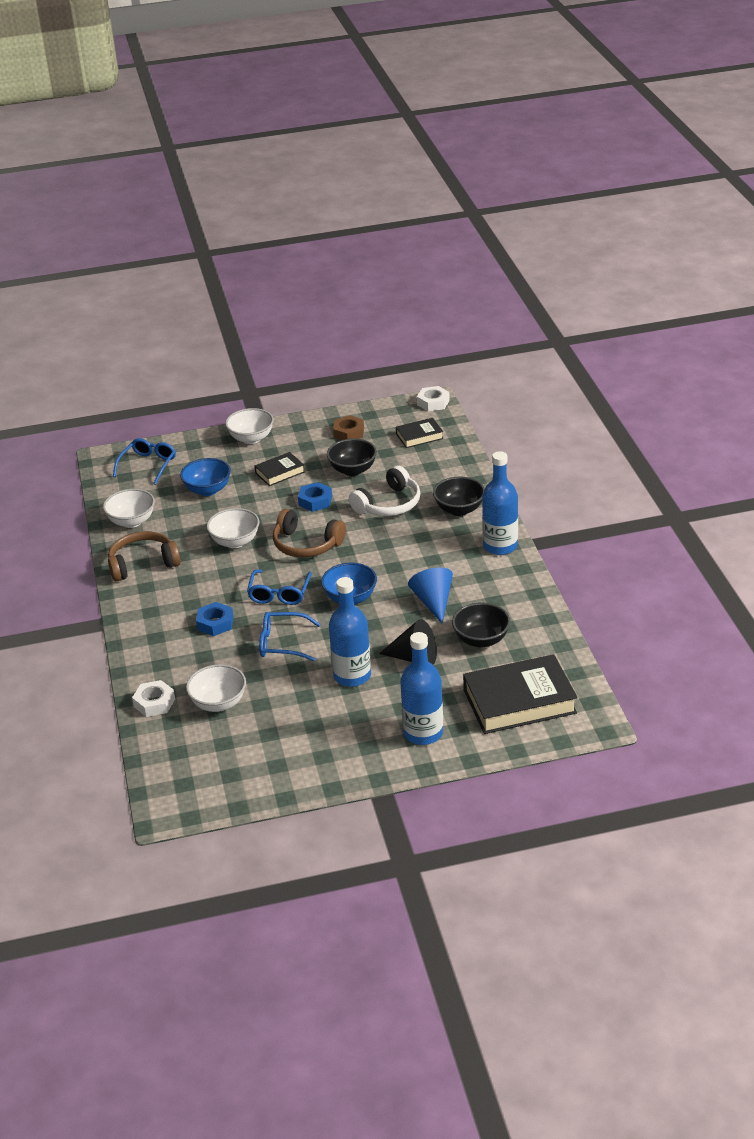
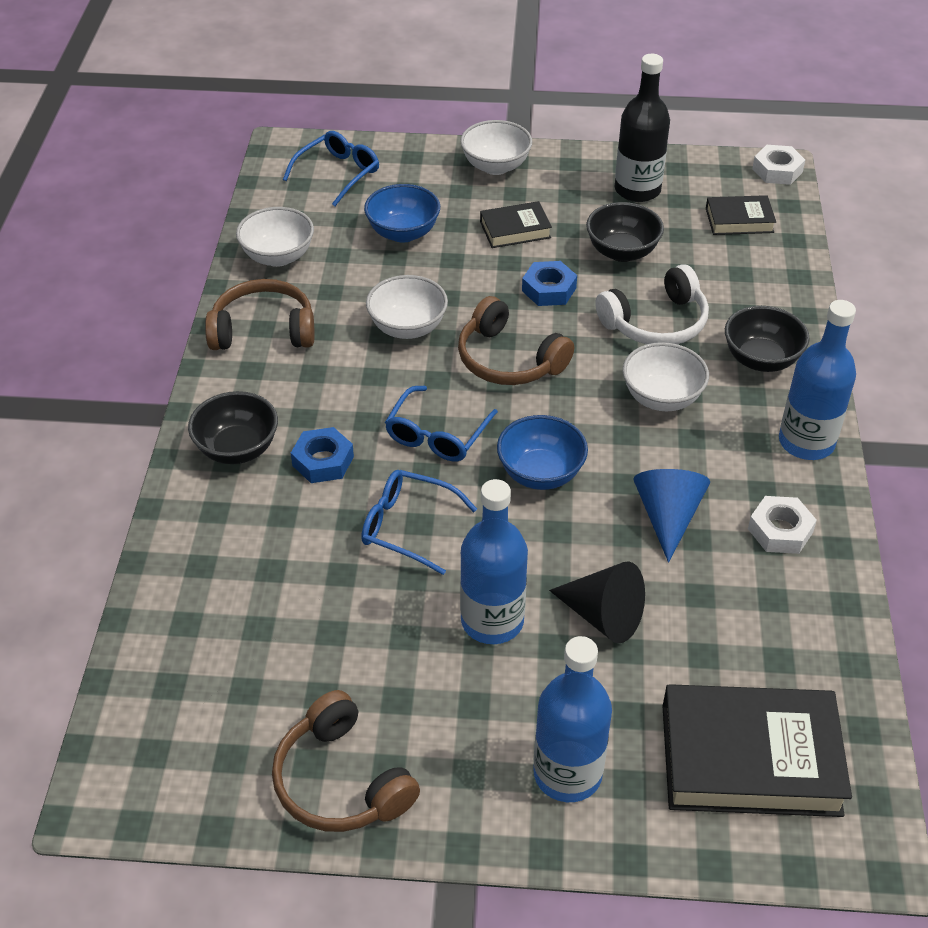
camera: 15 degrees right, 10 degrees up
white nut [132,680,175,717] -> white nut moved to [748,496,817,554]
white bowl [186,664,246,712] -> white bowl moved to [623,342,709,411]
brown nut [333,415,364,440] -> black bottle [615,54,670,202]
black bowl [452,602,510,648] -> black bowl moved to [188,391,278,464]
none -> brown headphones [272,690,420,832]

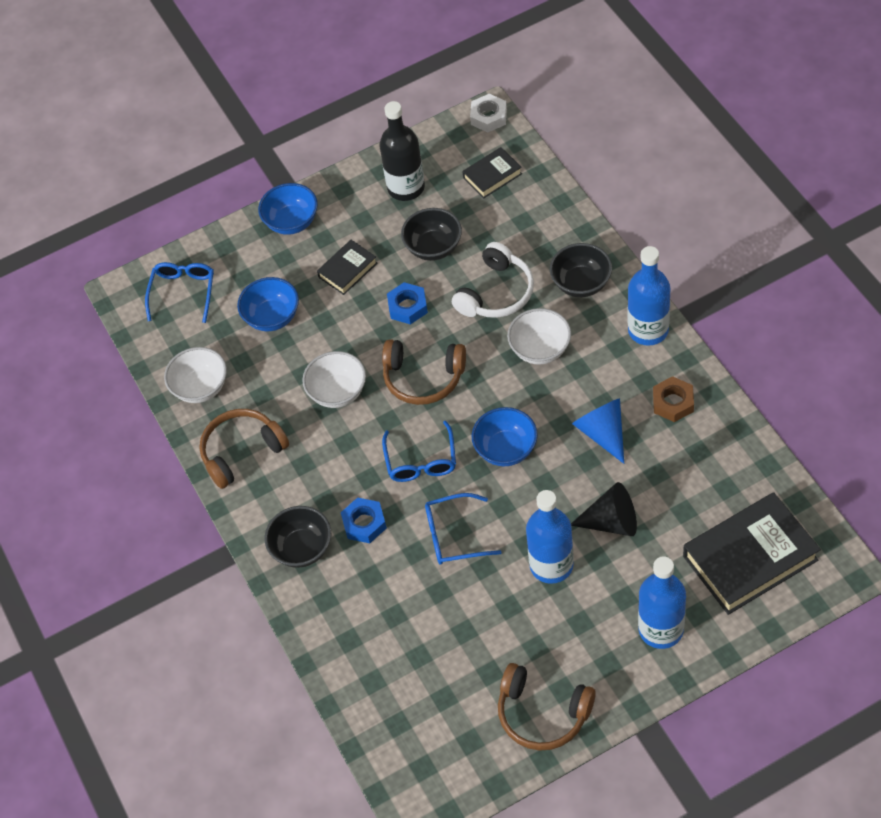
camera: 25 degrees left, 10 degrees up
white bowl [460,120,533,175] -> blue bowl [258,183,318,235]
white nut [748,496,817,554] -> brown nut [653,376,694,422]

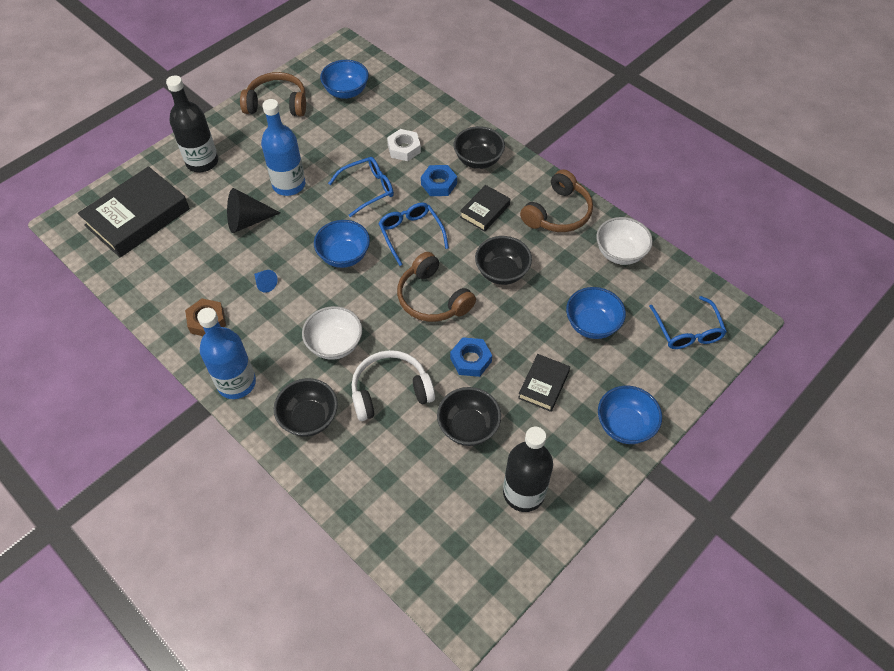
camera: 155 degrees right, 0 degrees up
white bowl [302,351,366,408] -> black bowl [475,236,532,285]
brown headphones [382,339,466,405] -> brown headphones turned 120 degrees counterclockwise [397,252,476,322]
white headphones [452,242,534,318] -> white headphones turned 60 degrees clockwise [351,350,435,421]
black book [462,147,522,198] -> black book moved to [460,185,510,232]
white nut [470,94,507,132] -> white nut moved to [387,129,421,161]
blue cone [572,398,624,464] -> blue cone [254,270,278,293], size x0.51
blue bottle [638,556,686,649] -> black bottle [166,76,218,172]
none -> blue bowl [320,60,369,99]

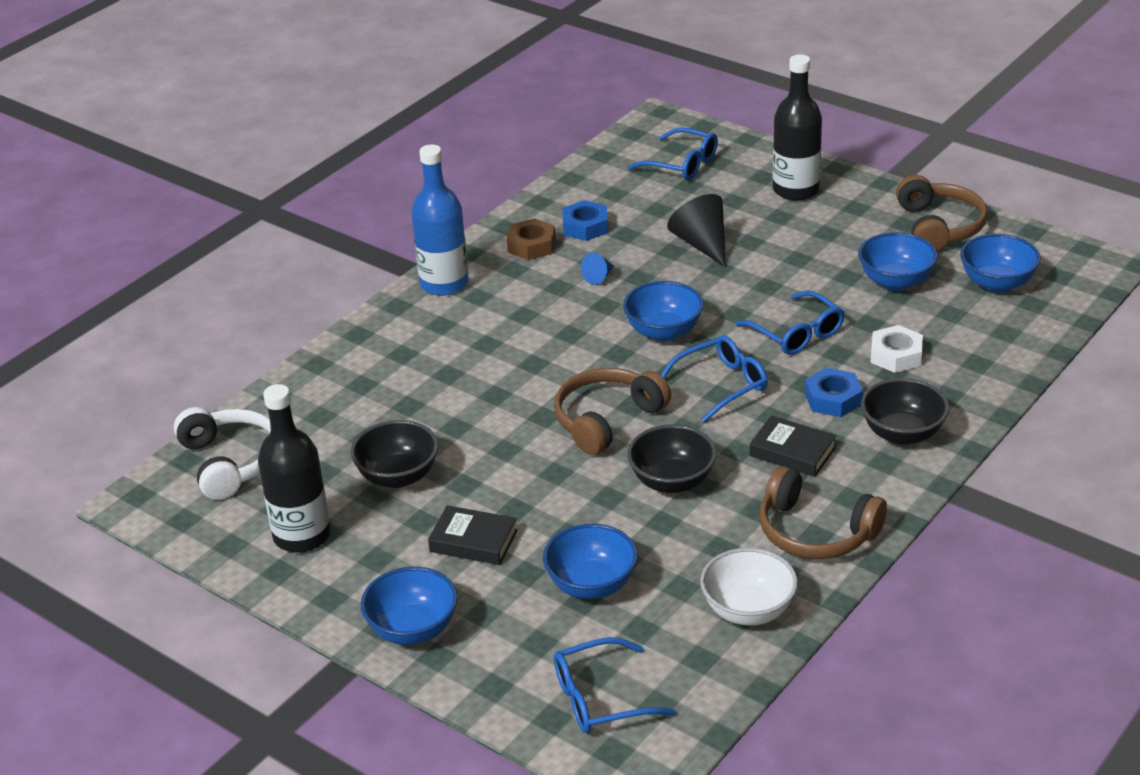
camera: 85 degrees right, 20 degrees down
black book [78,166,190,258] -> blue glasses [628,127,718,180]
blue bottle [261,99,305,196] -> none
black bowl [274,378,338,436] -> none
white bowl [302,306,362,360] -> none
white headphones [351,350,435,421] -> white headphones moved to [174,407,271,500]
blue nut [450,337,492,377] -> blue nut moved to [562,200,608,241]
none -> blue bowl [858,232,938,291]

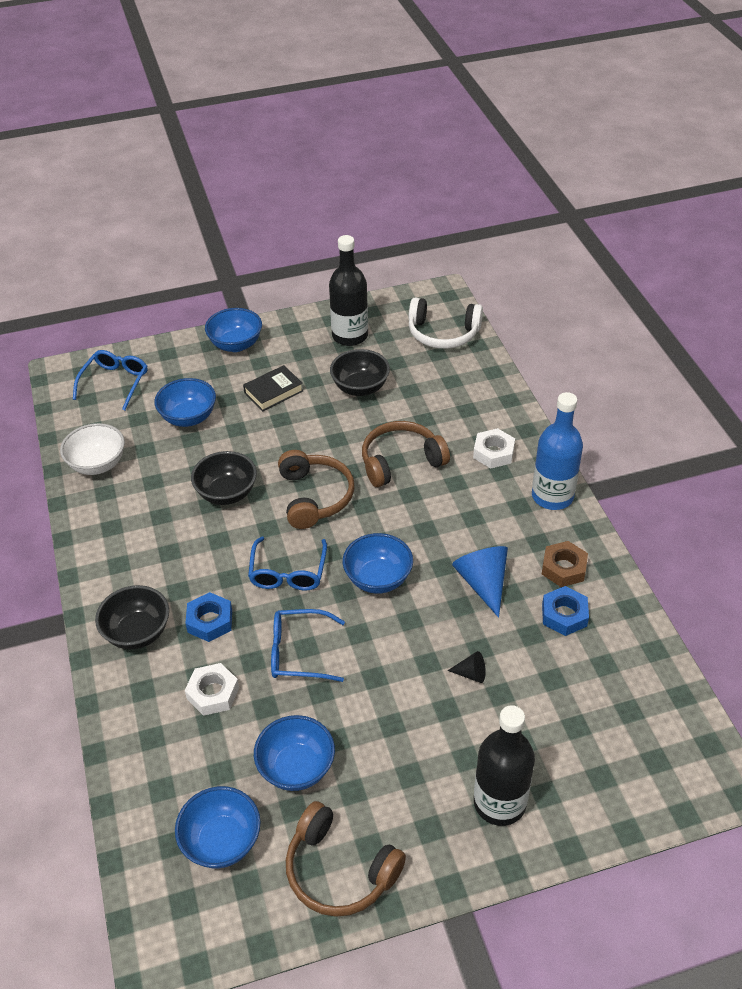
camera: 125 degrees right, 10 degrees up
blue cone [581,253,614,285] -> blue cone [452,546,508,618], size x1.96
blue glasses [628,127,718,180] -> none
black cone [667,194,726,267] -> black cone [447,651,486,683], size x0.51
black book [750,415,836,477] -> none
brown headphones [759,466,887,559] -> brown headphones moved to [362,421,450,487]
none -> white nut [473,428,515,469]

